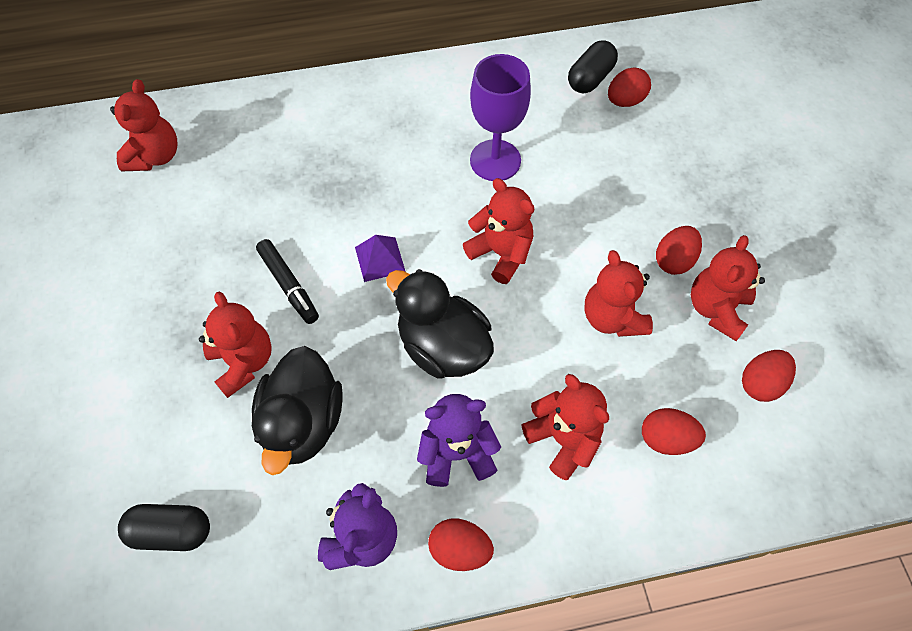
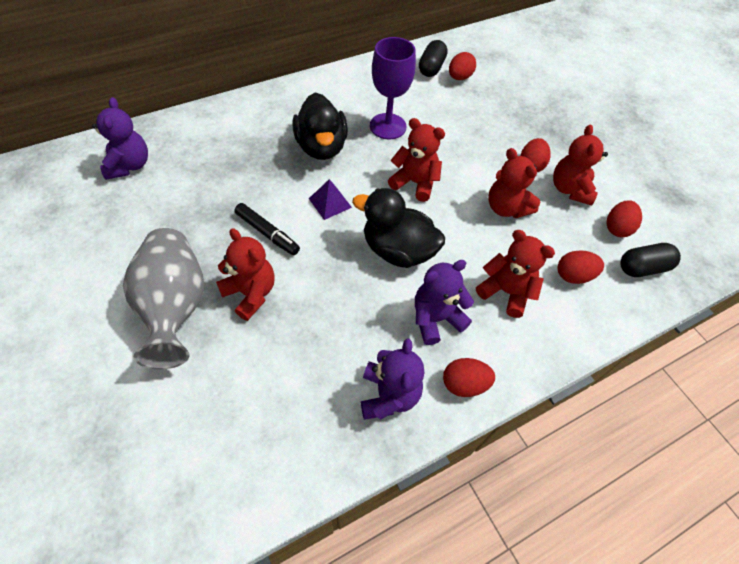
camera: 20 degrees left, 5 degrees down
red teddy bear [110,79,178,171] -> purple teddy bear [92,97,148,180]
black capsule [118,504,210,551] -> black capsule moved to [620,243,681,277]
black duck [252,346,343,475] -> black duck moved to [293,93,348,160]
none -> grey vase [123,228,204,369]

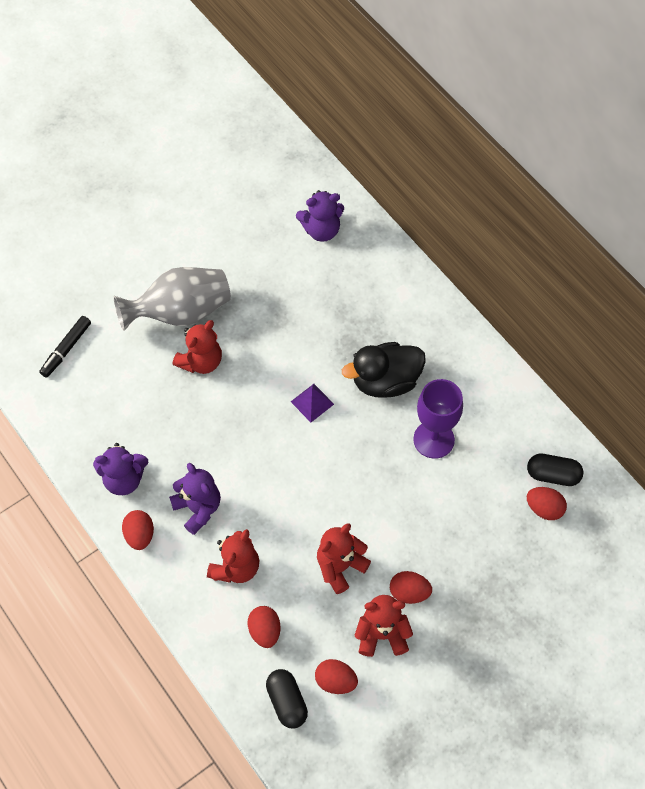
camera: 85 degrees right, 5 degrees up
black marker [235,203,300,255] -> black marker moved to [39,316,91,378]
black duck [352,188,445,268] -> none
red teddy bear [388,118,445,202] -> none

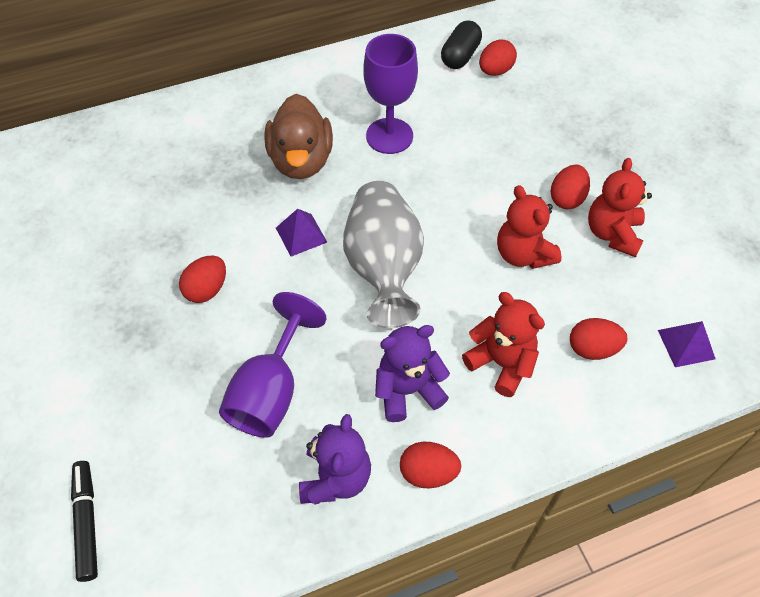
camera: 75 degrees left, 5 degrees down
black marker [39,316,91,378] -> black marker turned 150 degrees counterclockwise [71,461,98,582]
grey vase [113,267,231,331] -> grey vase moved to [343,181,424,328]
red teddy bear [173,320,222,374] -> none
black capsule [266,669,308,728] -> purple pyramid [658,321,716,367]
purple teddy bear [296,190,344,242] -> none
red egg [315,659,358,694] -> red egg moved to [179,255,226,303]
black duck [342,342,426,397] -> brown duck [264,94,333,179]
none -> purple goblet [219,292,326,438]

